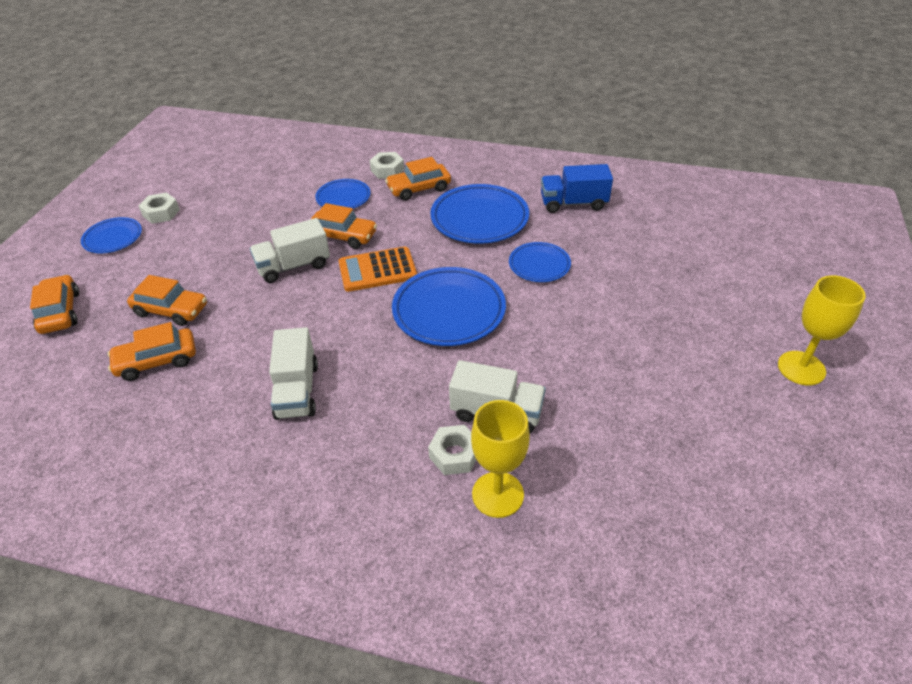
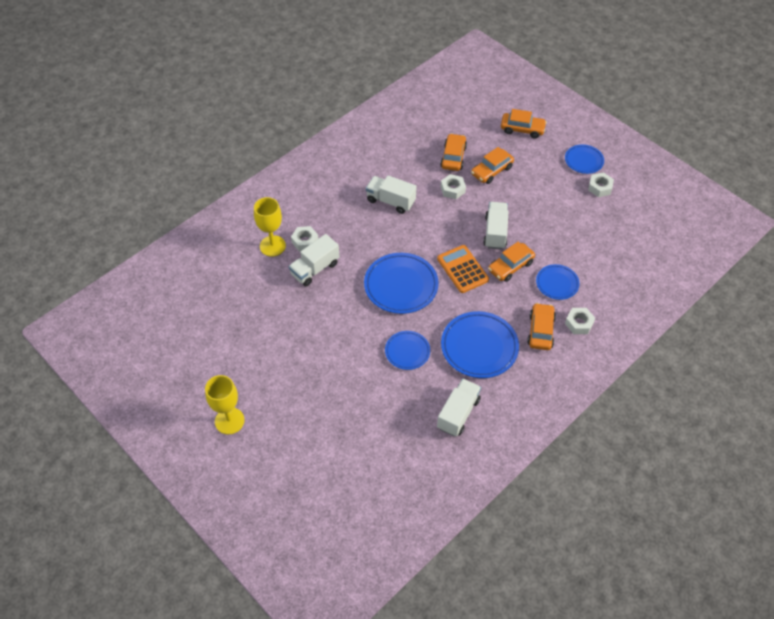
camera: 120 degrees right, 10 degrees up
orange calculator [339,247,417,292] -> orange calculator turned 45 degrees counterclockwise [437,245,489,293]
blue truck [541,164,613,213] -> white truck [437,378,481,437]
none -> white nut [440,174,466,199]

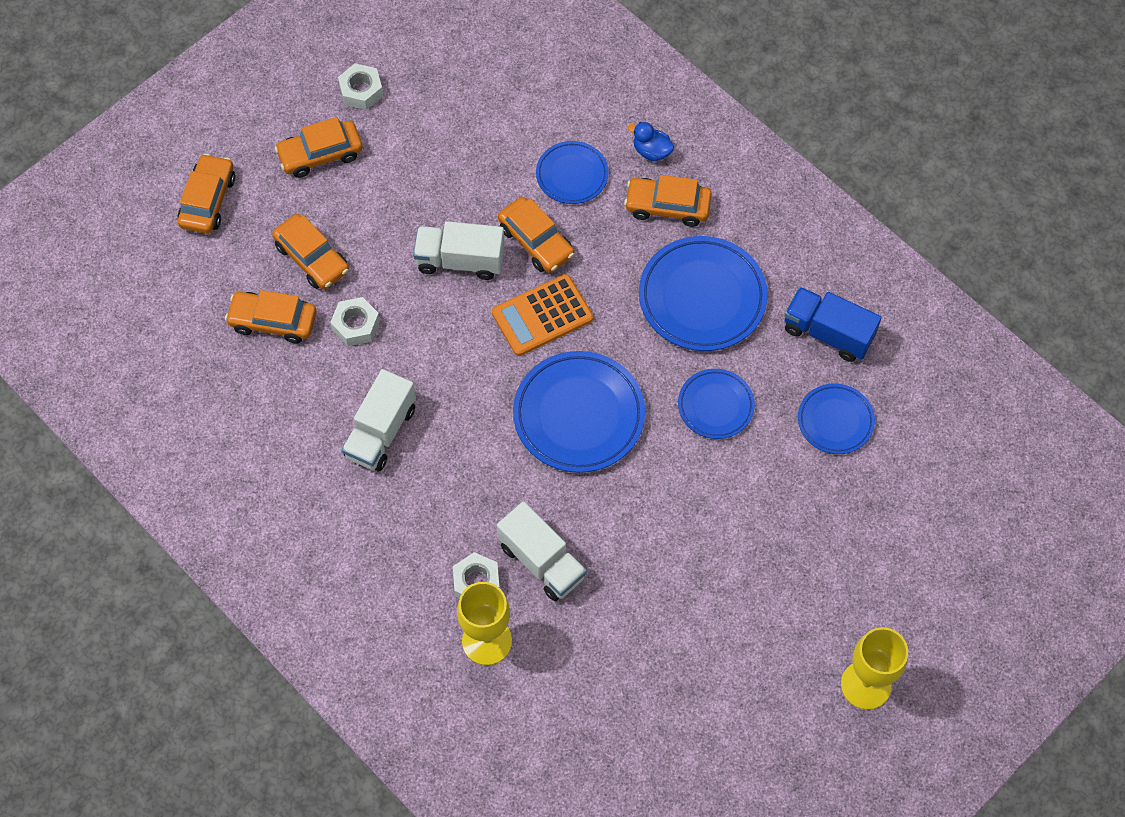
camera: 90 degrees left, 10 degrees up
white truck [437,378,481,437] -> blue truck [784,287,882,362]
blue plate [565,144,604,174] -> blue plate moved to [798,383,875,454]
white nut [565,308,595,334] -> blue duck [628,122,674,162]
none -> orange car [275,117,362,178]

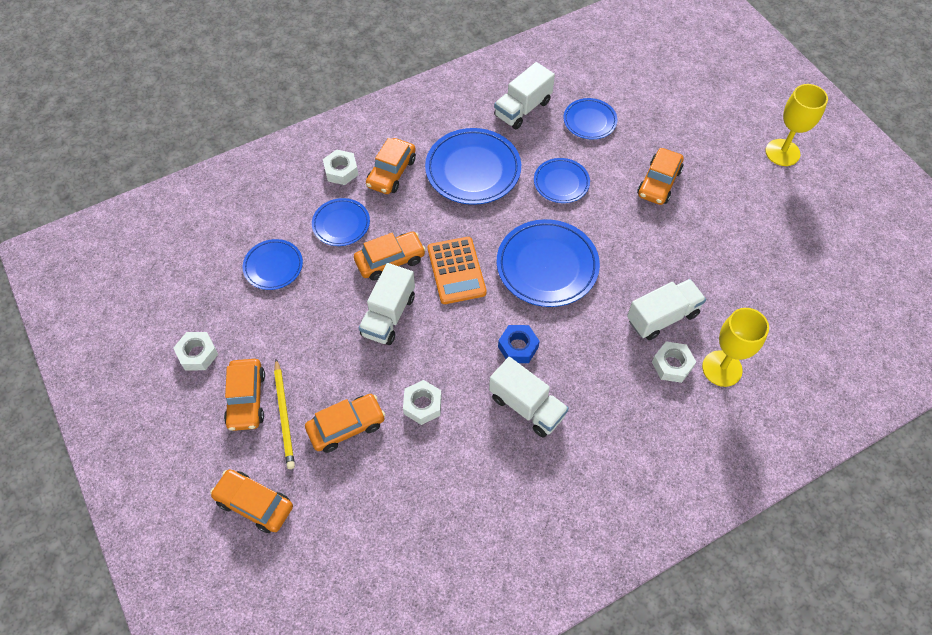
camera: 75 degrees left, 5 degrees down
orange car [225,290,317,344] -> orange car moved to [637,148,684,205]
blue duck [628,122,674,162] -> white nut [323,149,358,185]
blue truck [784,287,882,362] -> white truck [494,62,555,129]
none -> blue plate [242,239,303,290]
none -> yellow pencil [274,359,295,469]
none -> blue nut [498,325,540,363]

